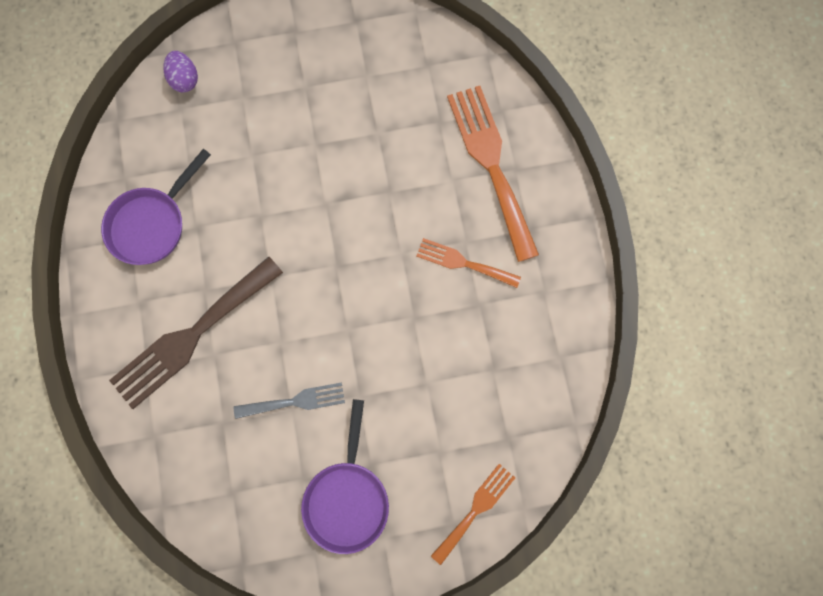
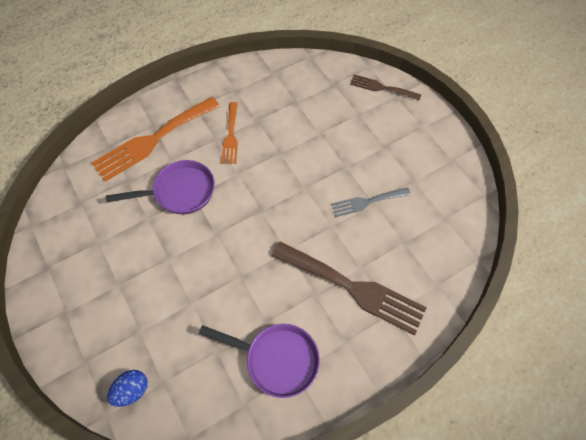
camera: 110 degrees left, 15 degrees down
purple egg [163,51,198,92] -> blue egg [107,370,148,407]
grey fork [234,383,345,419] -> grey fork turned 75 degrees counterclockwise [331,188,411,217]
purple pan [301,399,389,554] -> purple pan moved to [106,160,215,214]
orange fork [431,464,515,565] -> brown fork [350,74,421,100]

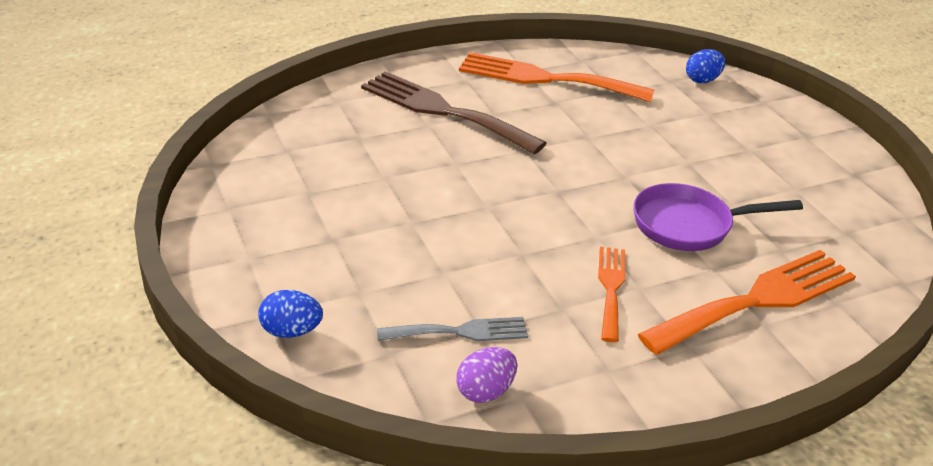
camera: 175 degrees left, 25 degrees down
purple pan [199,324,320,398] -> orange fork [459,52,654,102]
grey fork [331,188,411,217] -> grey fork moved to [377,317,528,341]
brown fork [350,74,421,100] -> blue egg [258,290,323,338]
none -> purple egg [456,347,517,403]

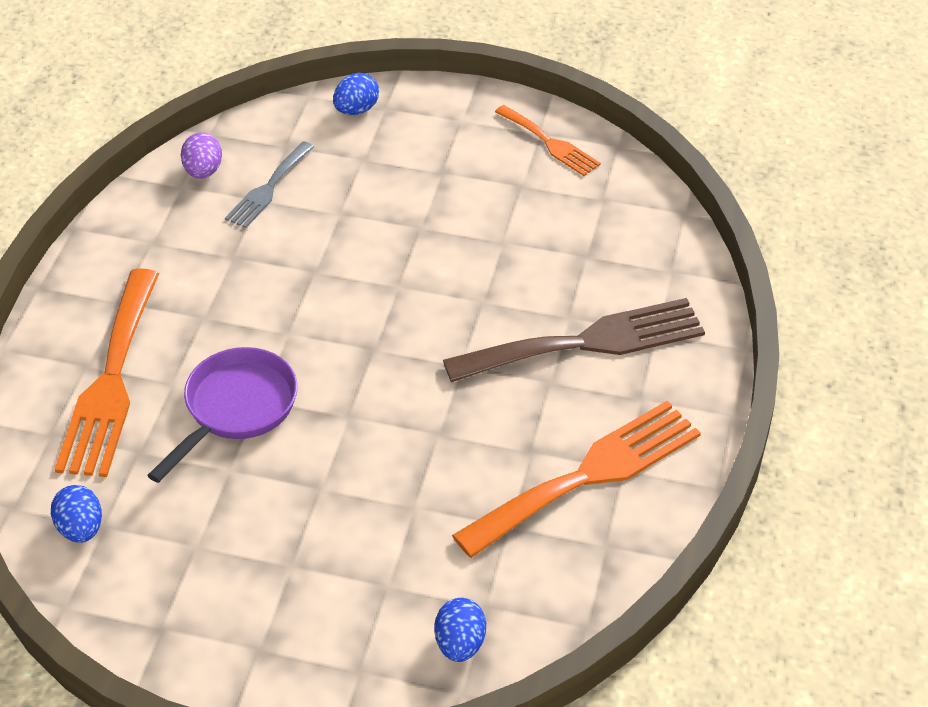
camera: 130 degrees right, 10 degrees up
orange fork [598,247,625,342] -> orange fork moved to [495,105,601,176]
none -> blue egg [51,485,102,543]

